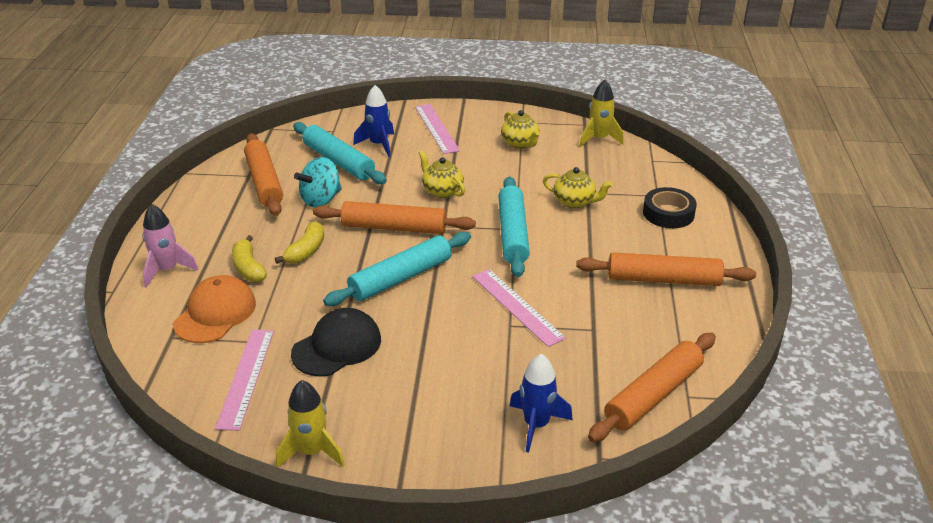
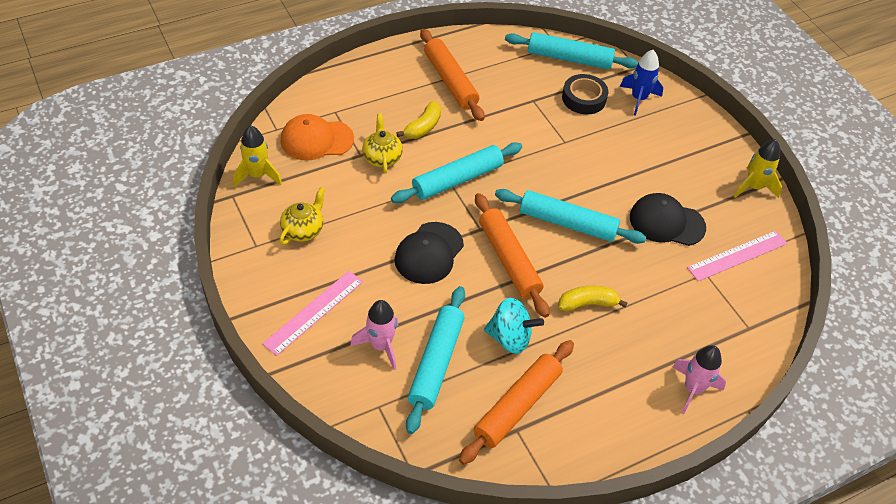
camera: 125 degrees left, 15 degrees up
orange cap [173,275,256,343] -> orange cap moved to [280,114,354,160]
yellow banana [232,235,267,282] -> yellow banana moved to [396,101,441,139]
blue rocket [353,85,394,157] -> pink rocket [350,300,398,370]
yellow teapot [419,150,465,198] -> black cap [394,222,464,284]
pink ruler [472,269,566,347] -> none
orange rolling pin [588,333,716,442] -> turquoise rolling pin [505,32,639,69]
black tape [643,187,697,228] -> black tape moved to [562,74,608,114]

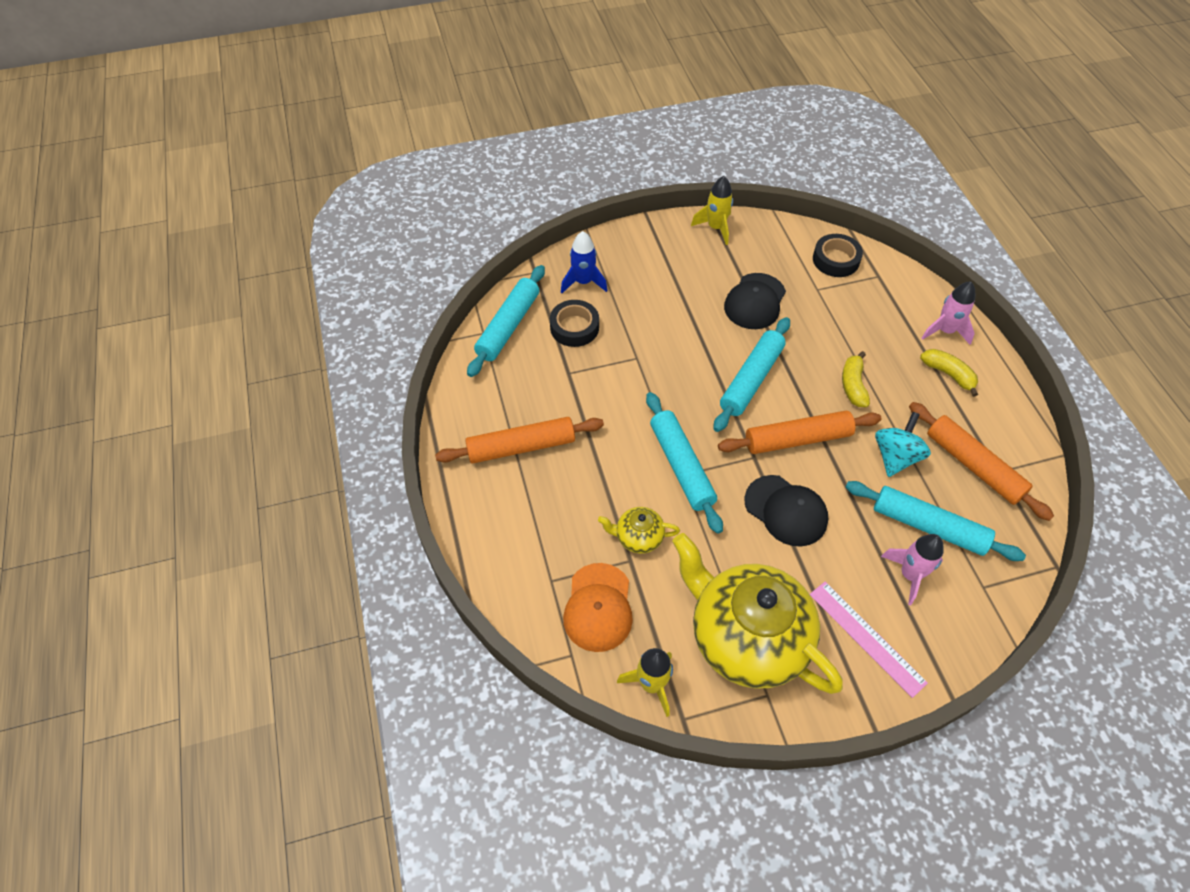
camera: 75 degrees left, 5 degrees up
yellow teapot [279,187,325,245] -> yellow teapot [672,533,843,694], size x2.35
yellow banana [396,101,441,139] -> yellow banana moved to [920,349,978,397]
pink ruler [687,231,788,281] -> none
none -> black tape [813,234,863,277]

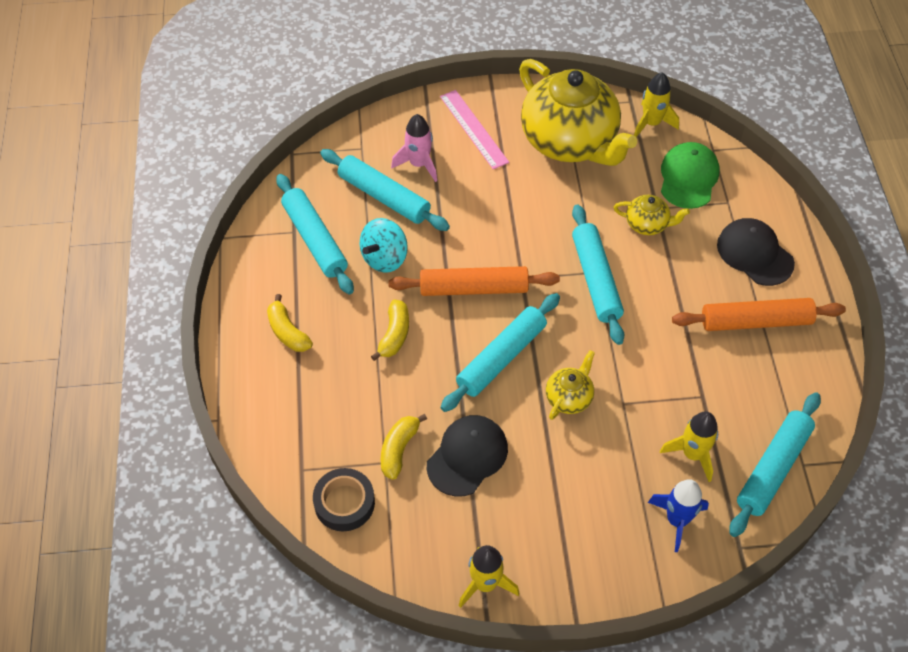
camera: 170 degrees left, 0 degrees up
black tape [550,300,599,347] -> yellow rocket [660,411,718,482]
orange cap [563,563,633,652] -> green cap [661,142,719,209]
black cap [744,475,828,547] -> black cap moved to [717,218,795,286]
orange rolling pin [909,402,1054,521] -> turquoise rolling pin [276,174,354,294]
pink rocket [922,281,975,345] -> none
none -> yellow banana [381,414,427,480]
none -> yellow teapot [546,350,595,420]

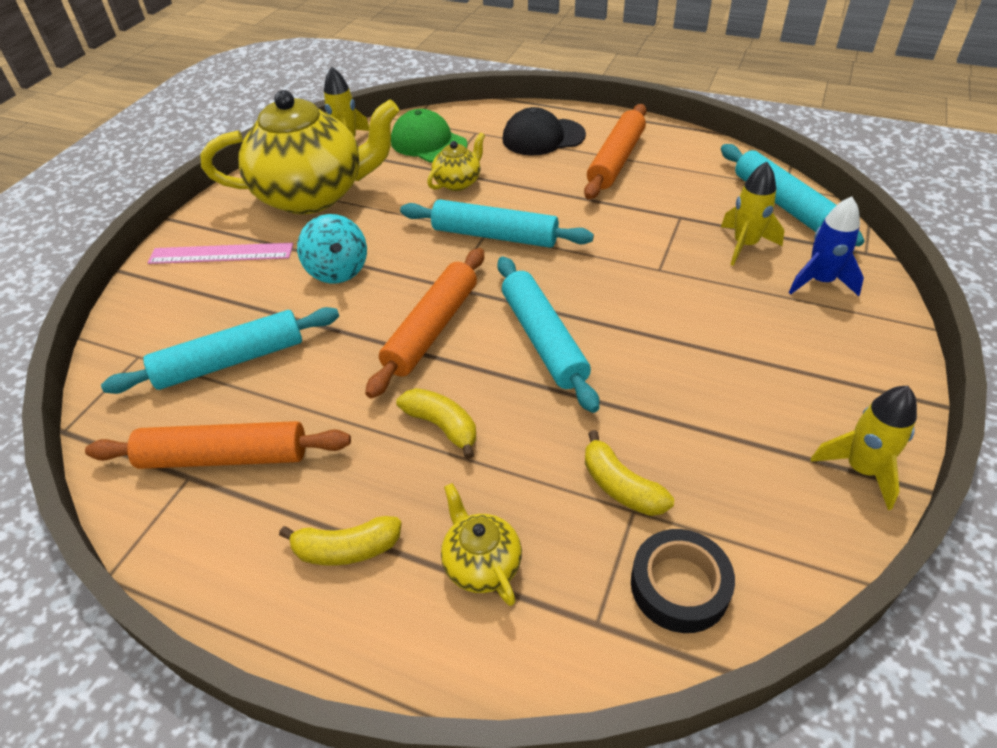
camera: 60 degrees left, 10 degrees down
turquoise rolling pin [276,174,354,294] -> orange rolling pin [85,421,351,469]
turquoise spinning top [360,218,408,273] -> turquoise spinning top moved to [297,214,367,284]
pink rocket [391,114,437,182] -> none
black cap [427,415,508,497] -> none
yellow teapot [546,350,595,420] -> yellow teapot moved to [441,483,522,606]

